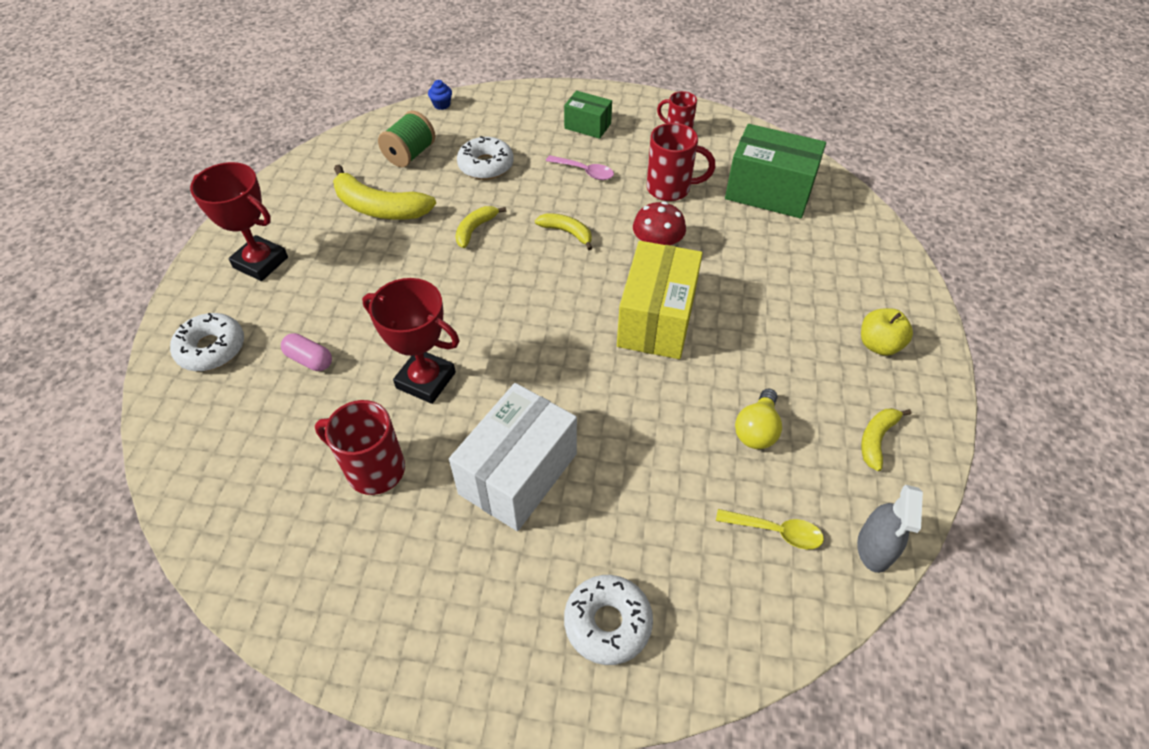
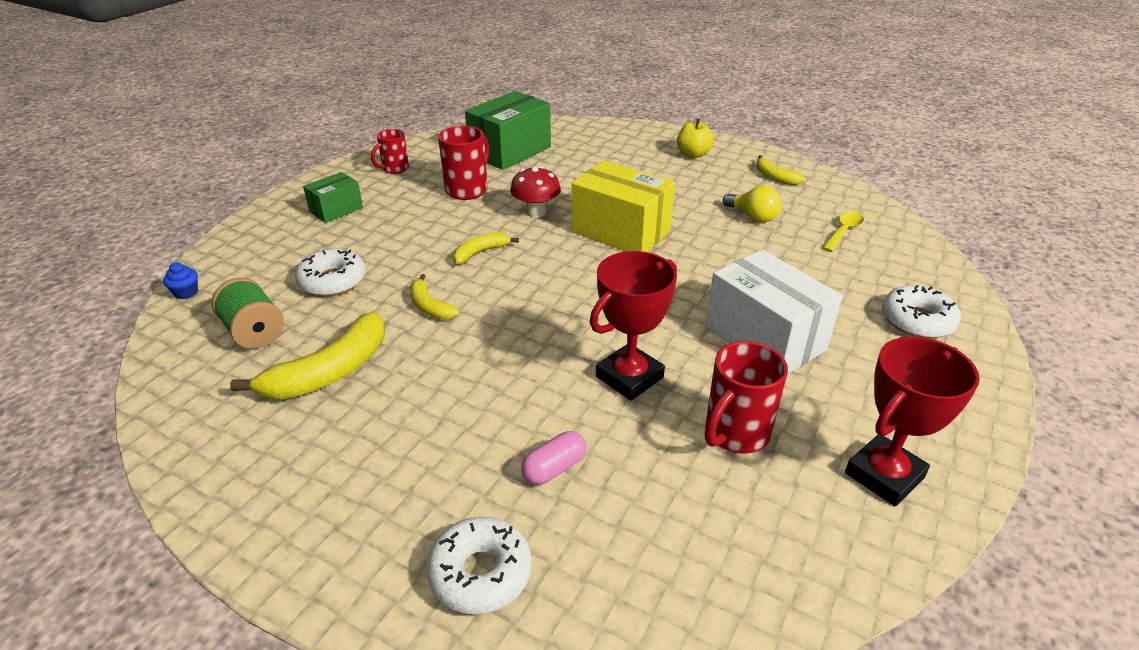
camera: 70 degrees left, 15 degrees down
red trophy [190,162,288,281] -> red trophy moved to [845,336,980,507]
pink spoon [546,155,614,180] -> none
grey spray bottle [857,485,923,573] -> none

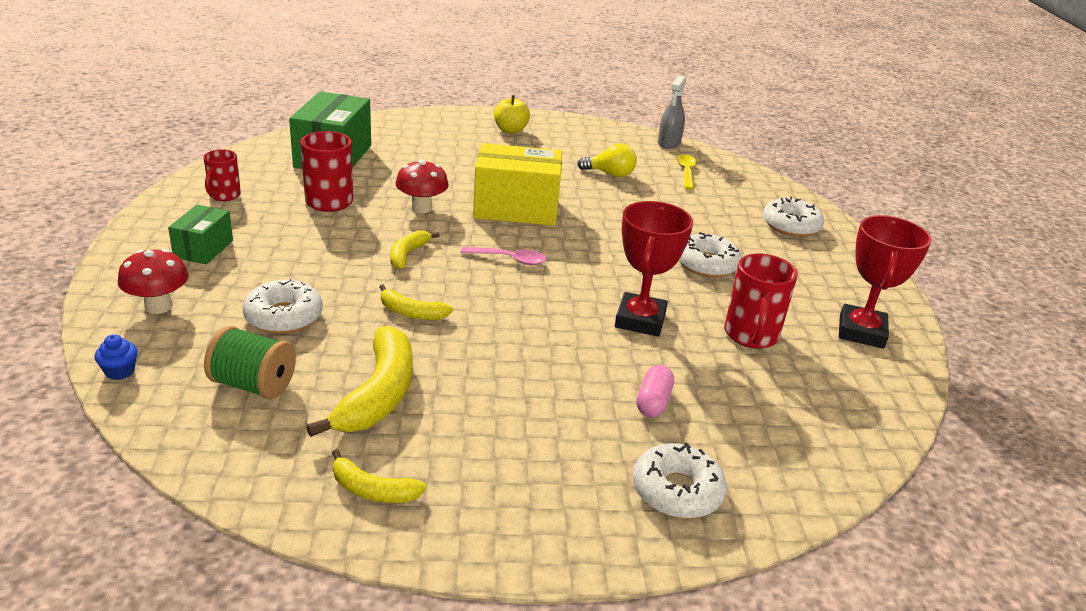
camera: 35 degrees left, 5 degrees down
white box [705,249,843,374] -> white donut [679,232,742,277]
yellow banana [756,155,805,185] -> yellow banana moved to [332,449,426,503]
none -> red mushroom [118,249,189,314]
none -> pink spoon [461,247,547,265]
none -> grey spray bottle [658,75,686,149]

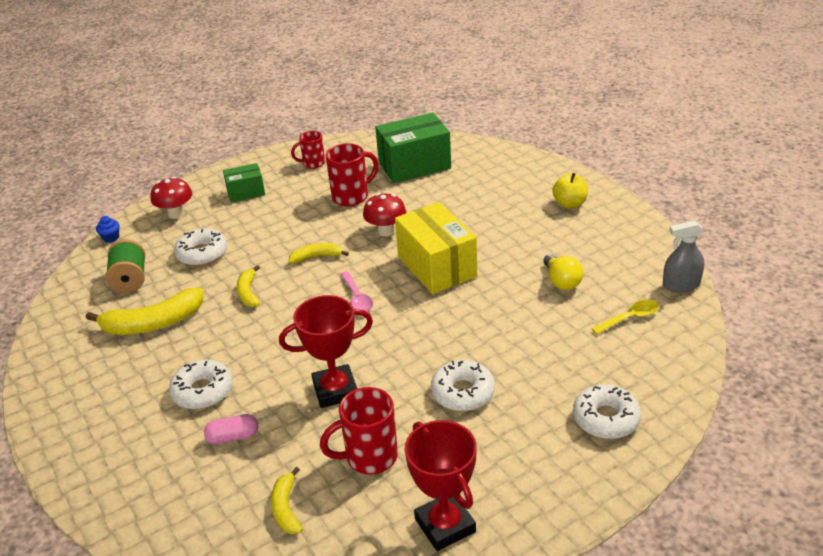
camera: 65 degrees right, 5 degrees up
yellow banana [332,449,426,503] -> yellow banana moved to [271,467,302,534]
white donut [633,442,727,519] -> white donut moved to [169,360,233,410]
red trophy [839,215,932,349] -> red trophy turned 75 degrees clockwise [405,420,477,551]

